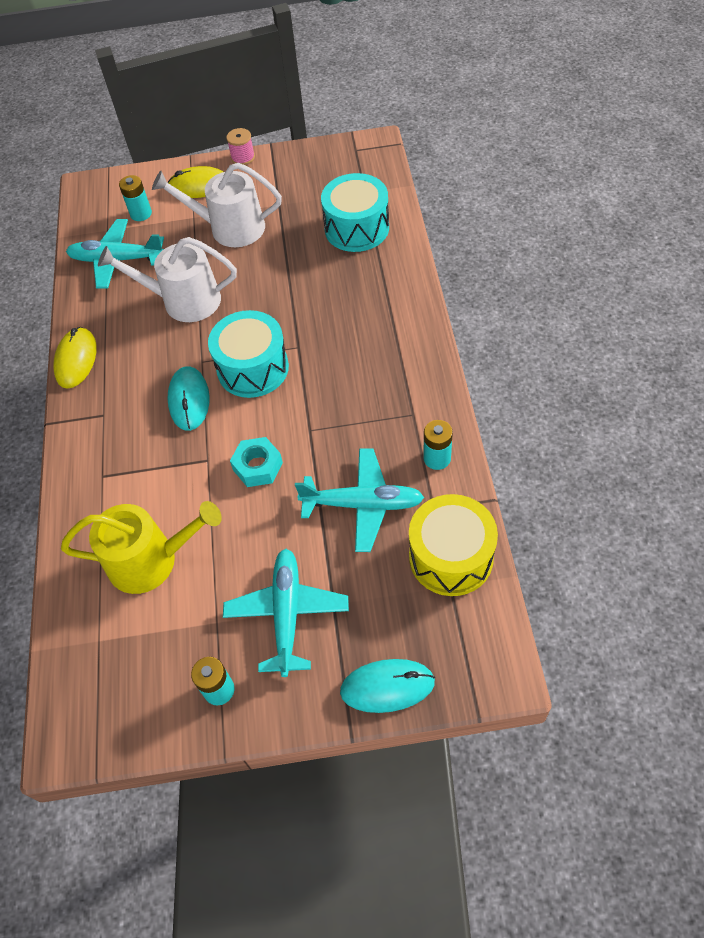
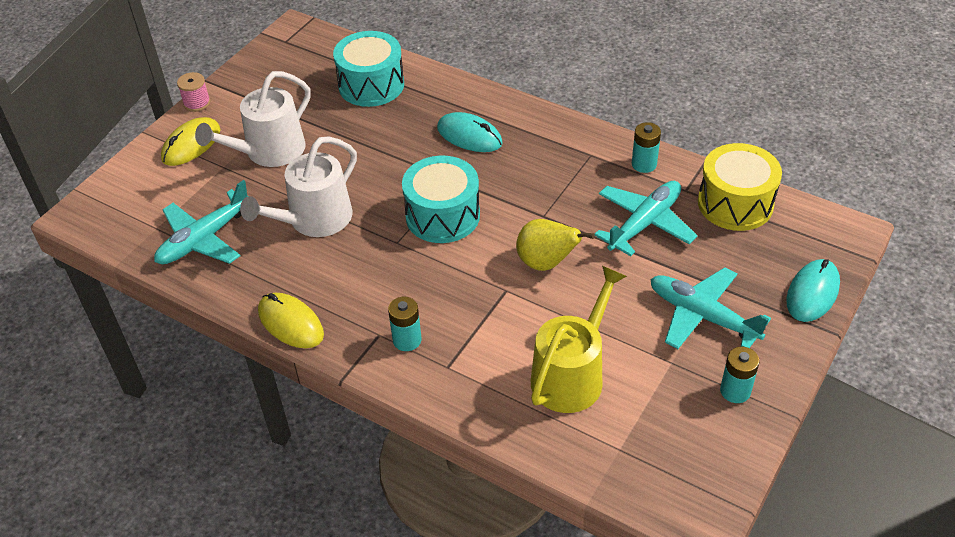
camera: 55 degrees left, 10 degrees down
turquoise battery [119,175,152,221] -> turquoise battery moved to [388,297,421,351]
turquoise mouse [167,366,210,431] -> turquoise mouse moved to [437,112,503,152]
turquoise nut [230,437,283,487] -> yellow pear [516,219,595,271]

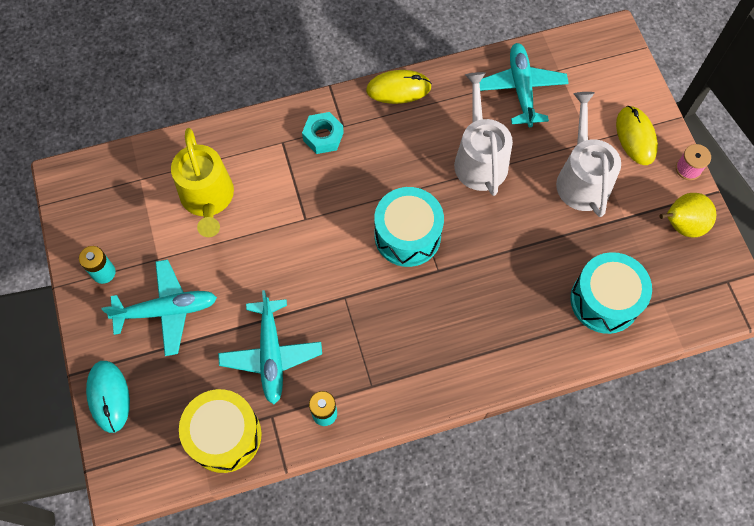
camera: 130 degrees right, 20 degrees up
turquoise battery [388,297,421,351] -> turquoise nut [302,112,344,154]
turquoise mouse [437,112,503,152] -> none
yellow pear [516,219,595,271] -> yellow pear moved to [660,193,716,237]

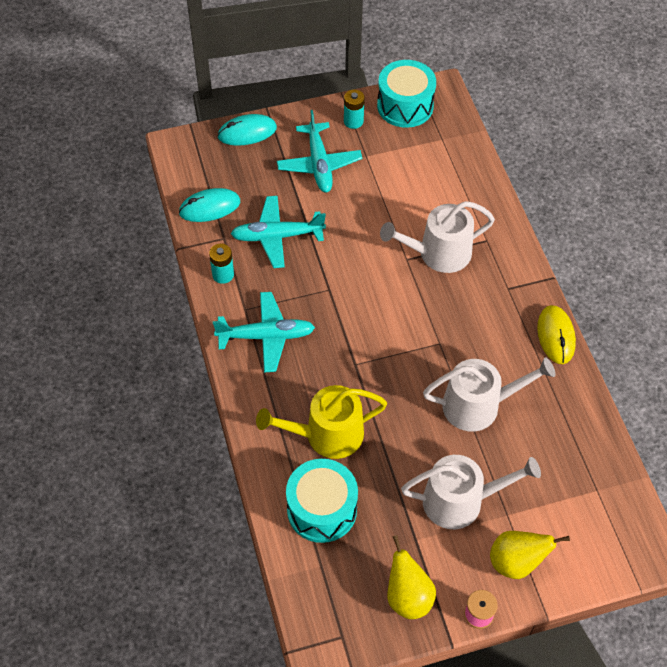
camera: 90 degrees right, 10 degrees down
yellow watering can [171,128,234,237] -> yellow watering can moved to [256,385,387,459]
yellow drum [179,389,262,473] -> turquoise mouse [179,188,240,222]
turquoise nut [302,112,344,154] -> none
turquoise drum [374,187,444,267] -> turquoise drum moved to [377,60,436,128]
turquoise plane [480,43,569,127] -> turquoise plane moved to [213,292,315,372]
yellow mouse [616,106,658,165] -> yellow pear [490,531,570,579]
none -> white watering can [380,201,495,273]

